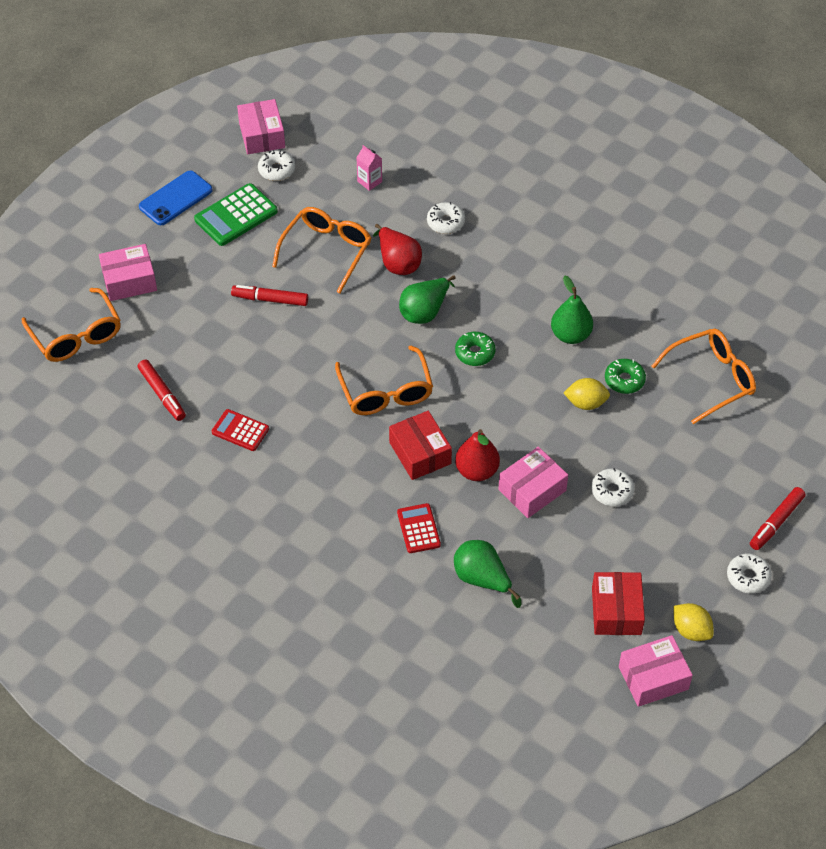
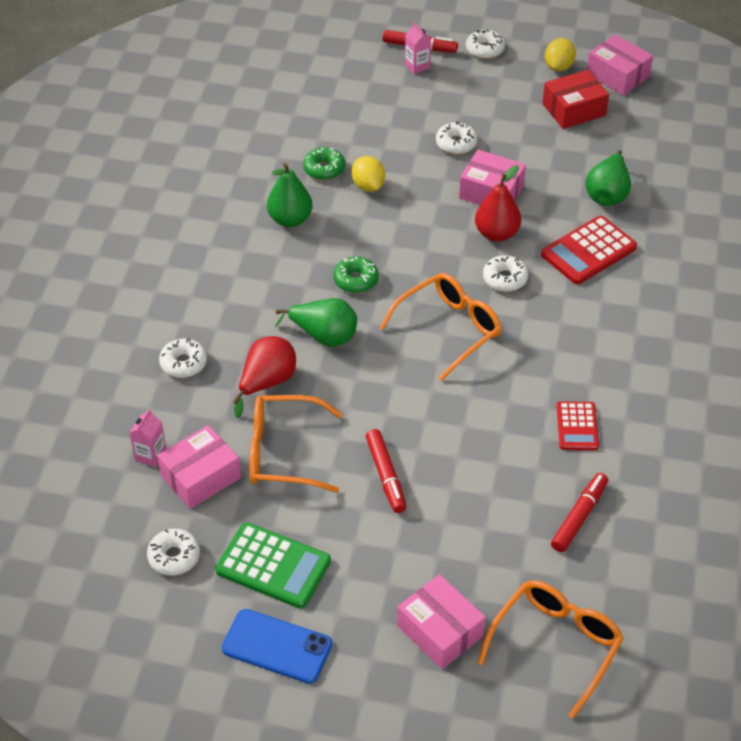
camera: 115 degrees left, 5 degrees down
pink box [237,99,285,154] -> pink box moved to [157,425,241,509]
red box [389,411,452,480] -> white donut [483,255,528,292]
red calculator [397,503,441,553] -> red calculator [541,216,637,284], size x1.59
orange glasses [652,329,756,424] -> none
none -> pink carton [405,22,431,74]

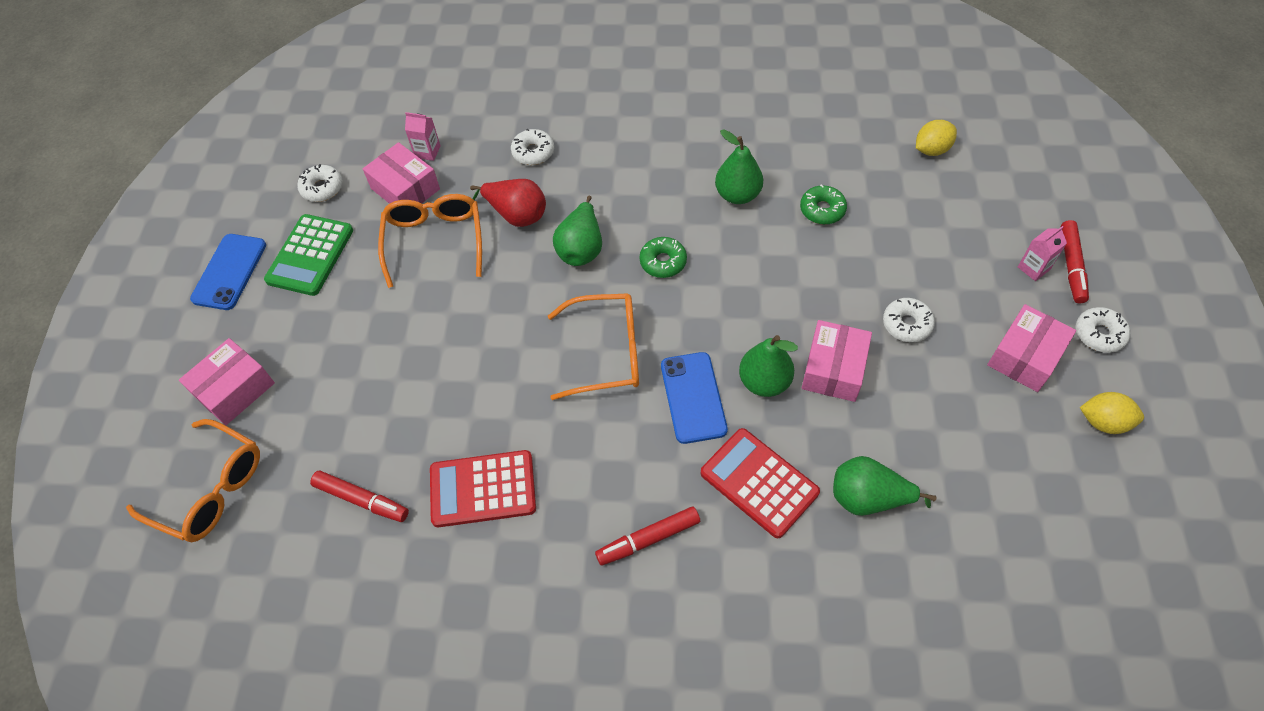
camera: 85 degrees right, 10 degrees up
yellow lemon [352,156,385,192] -> yellow lemon moved to [916,120,957,156]
red marker [366,429,406,513] -> red marker moved to [595,506,700,566]
orange glasses [380,273,501,381] -> orange glasses turned 45 degrees counterclockwise [548,293,639,400]
red pear [475,165,521,242] -> green pear [739,335,798,397]
white donut [483,255,528,292] -> blue phone [661,352,728,444]
red box [542,70,609,129] -> none
red calculator [557,401,599,450] -> red calculator [430,450,536,527], size x1.59
pink box [587,34,653,95] -> pink box moved to [987,304,1076,392]

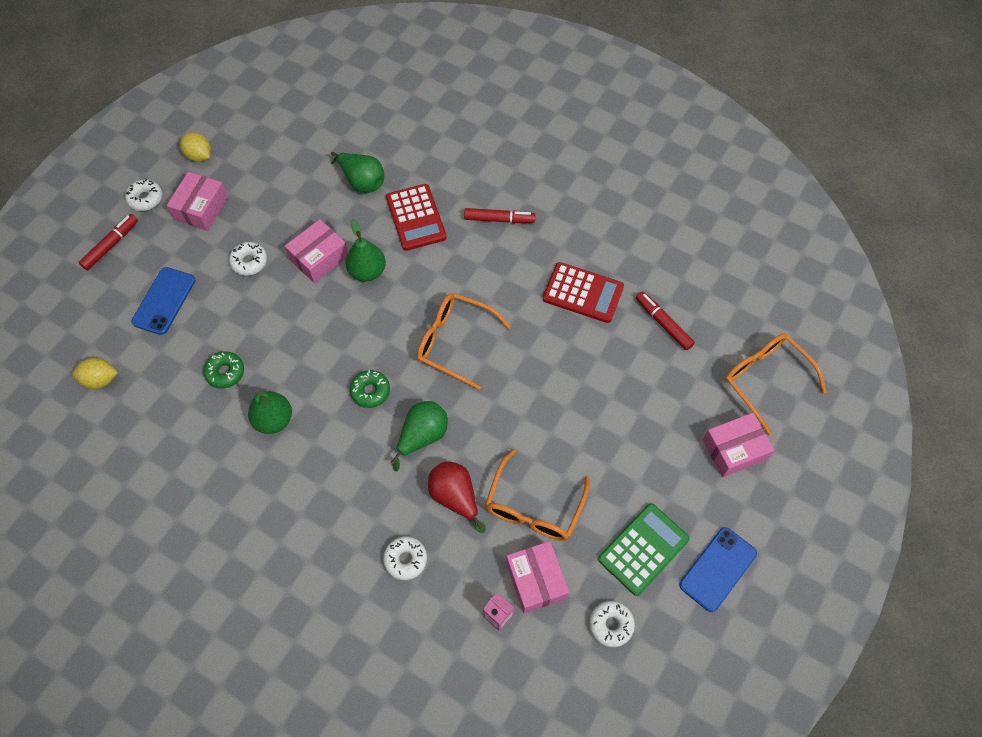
camera: 155 degrees left, 5 degrees up
blue phone [661,352,728,444] -> blue phone moved to [131,267,195,335]
pink box [987,304,1076,392] -> pink box turned 45 degrees counterclockwise [167,172,228,231]
pink carton [1018,226,1067,281] -> none

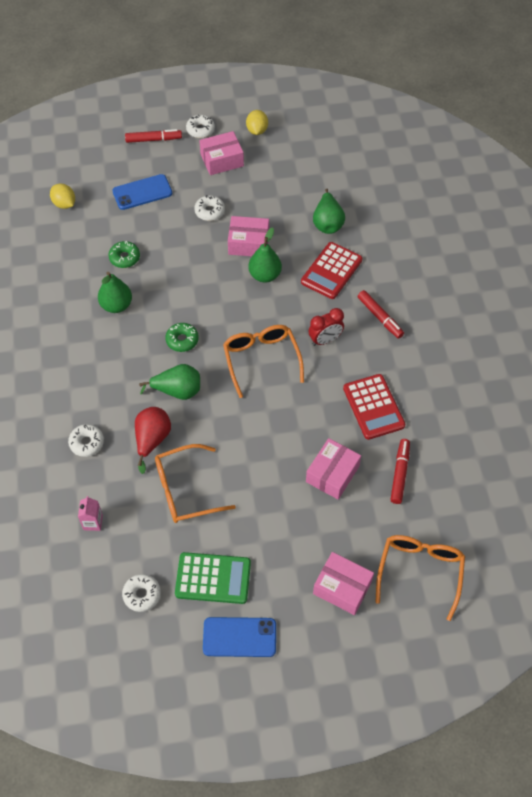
camera: 50 degrees right, 5 degrees down
pink box [506,541,569,613] -> pink box moved to [306,438,361,499]
none -> red clock [309,308,344,346]

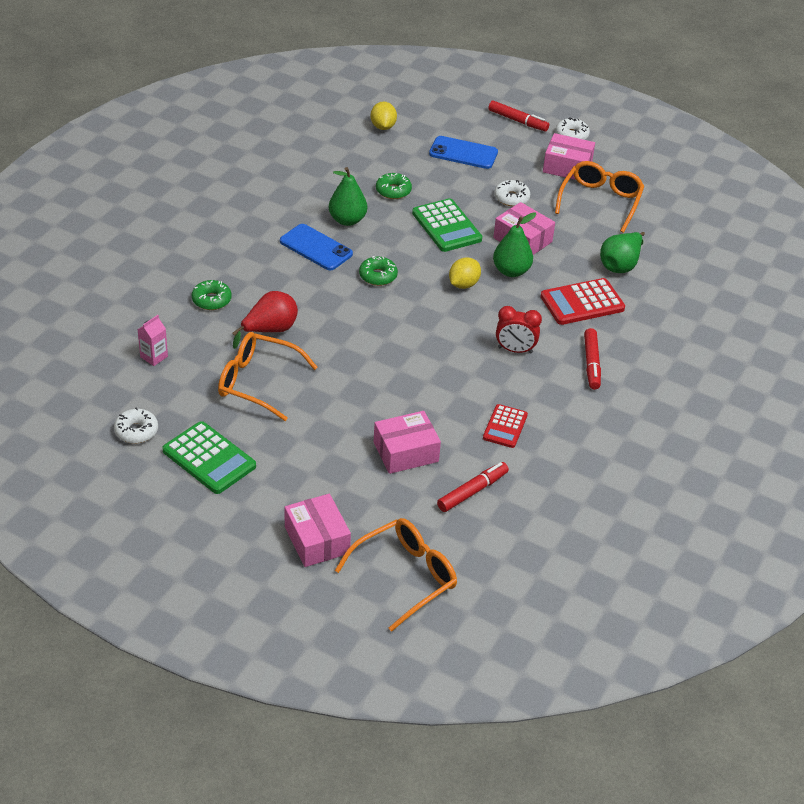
camera: 35 degrees right, 15 degrees down
white donut [68,424,104,457] -> green donut [192,280,232,310]
green pear [139,364,200,400] -> none
blue phone [203,617,276,657] -> blue phone moved to [280,224,353,270]
orange glasses [223,325,304,398] -> orange glasses moved to [555,161,644,233]
yellow lemon [246,110,268,135] -> yellow lemon moved to [449,258,481,289]
red calculator [343,374,405,440] -> red calculator [483,404,528,448], size x0.63
none -> green calculator [412,198,482,252]

